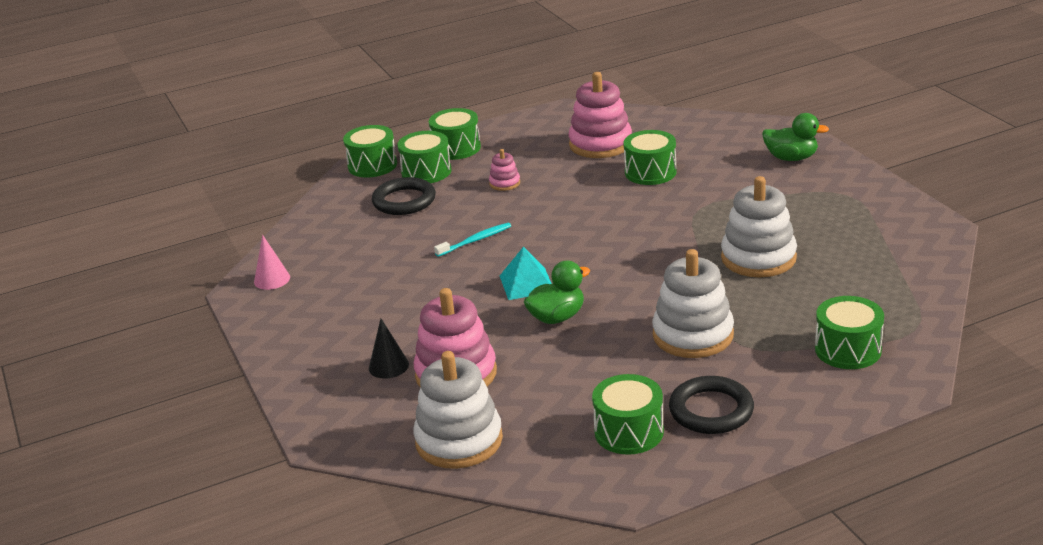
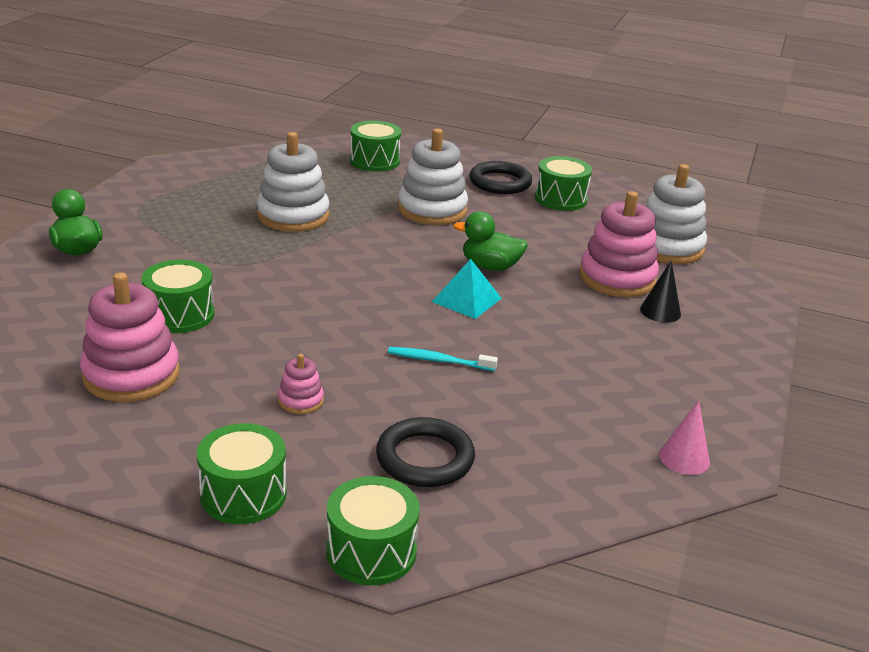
camera: 140 degrees left, 0 degrees up
green drum [397,131,452,183] -> none

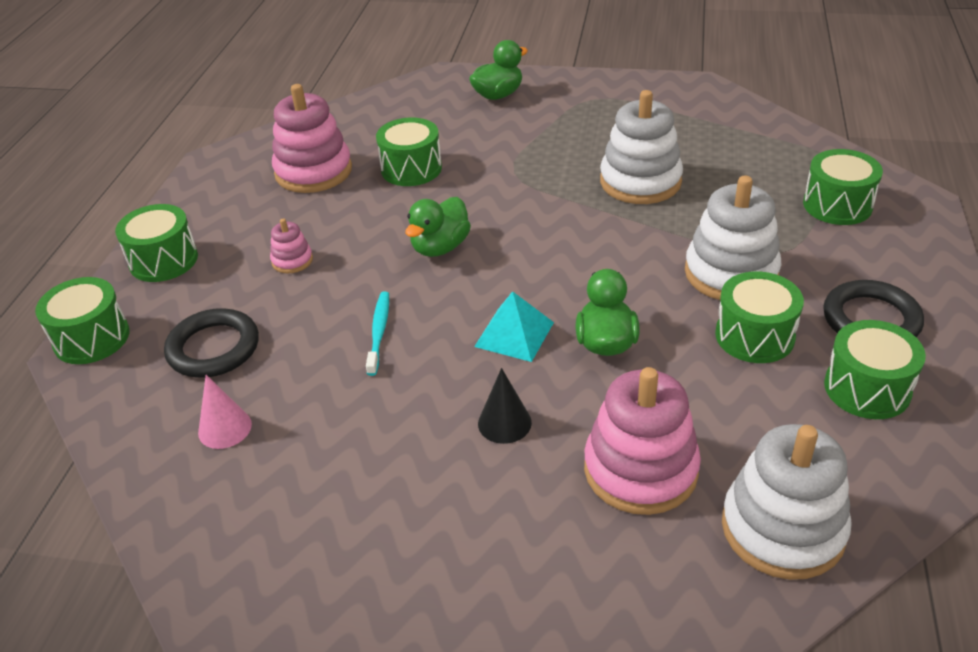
camera: 85 degrees right, 10 degrees up
black cone [640,260,681,322] -> black cone moved to [478,368,532,444]
pink cone [659,400,710,475] -> pink cone moved to [198,375,252,449]
none -> green duck [405,197,471,257]
none -> green drum [715,271,804,363]

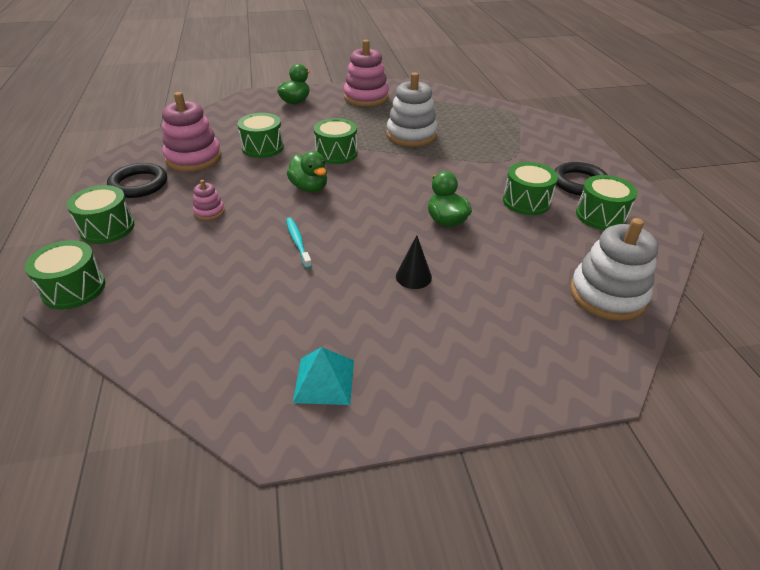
camera: 25 degrees left, 0 degrees up
black ring [164,308,259,378] -> black ring moved to [107,163,167,198]
pink cone [198,375,252,449] -> none
green duck [405,197,471,257] -> green duck turned 45 degrees counterclockwise [287,151,327,192]
turquoise pyramid [474,291,554,362] -> turquoise pyramid moved to [293,347,354,405]
pink stacking toy [584,367,701,515] -> pink stacking toy moved to [344,40,389,107]
white stacking toy [685,176,781,300] -> none
green drum [803,149,883,225] -> green drum moved to [314,118,357,164]

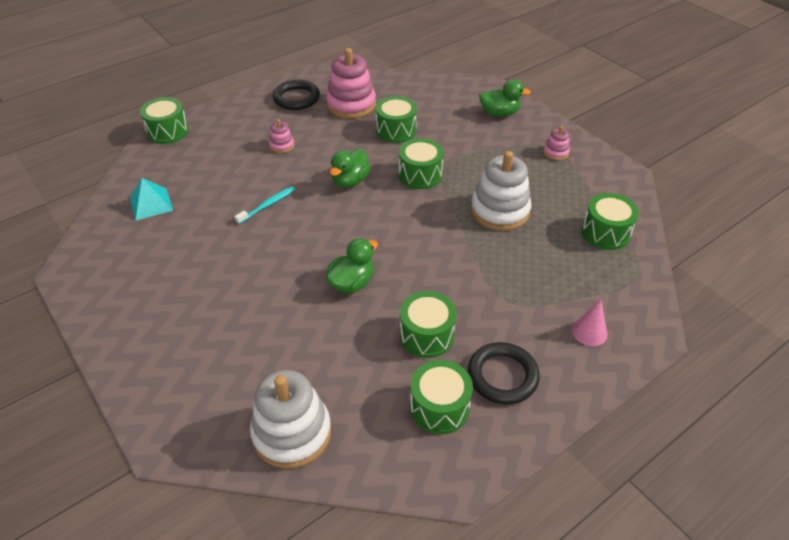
camera: 65 degrees right, 5 degrees up
green drum [67,185,134,244] -> green drum moved to [582,193,639,250]
turquoise pyramid [293,347,354,405] -> turquoise pyramid moved to [130,178,173,221]
pink stacking toy [344,40,389,107] -> pink stacking toy [543,126,570,160], size x0.47
black cone [396,235,432,289] -> none
none -> pink cone [572,300,607,346]

